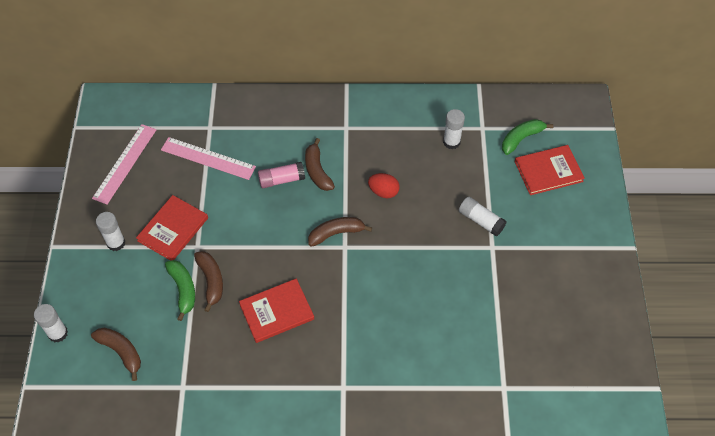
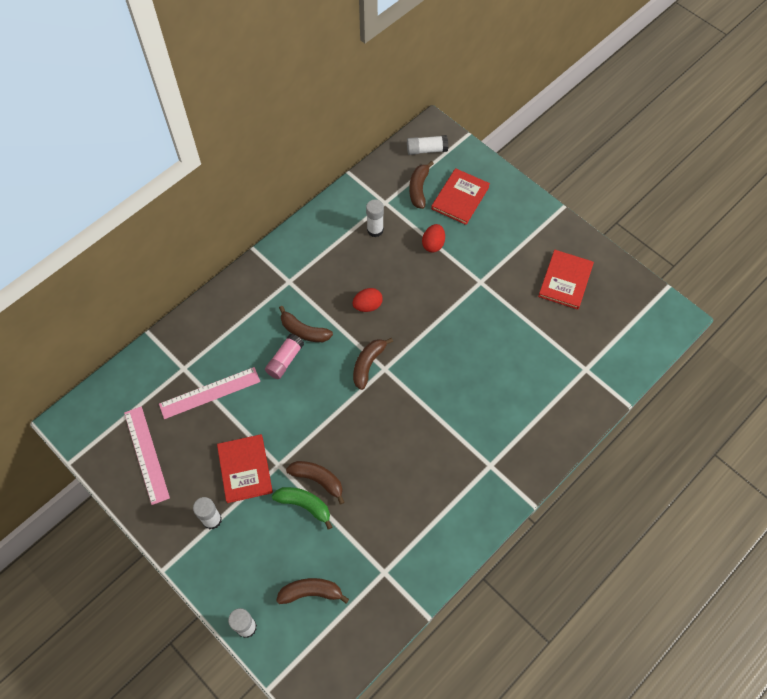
camera: 45 degrees left, 5 degrees up
red book [239,278,314,343] -> red book moved to [538,250,594,310]
white glue stick [459,197,507,237] -> white glue stick moved to [407,135,448,155]
green banana [502,119,553,155] -> brown banana [409,161,434,209]
none -> red egg [422,224,445,252]

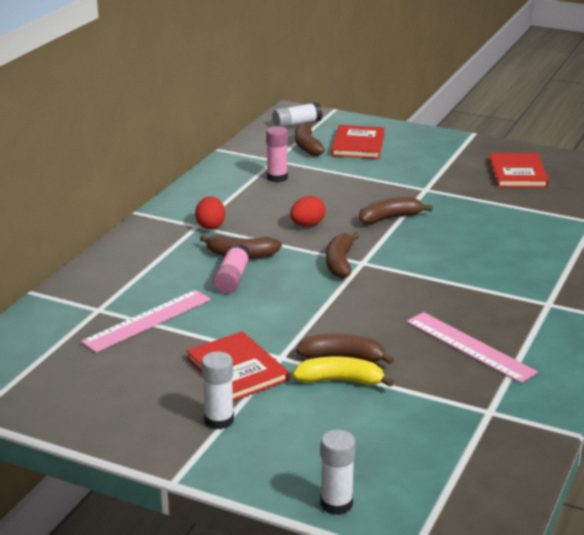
camera: 20 degrees left, 35 degrees down
pink ruler [124,406,170,505] -> pink ruler moved to [406,312,538,383]
green banana [272,487,332,530] -> yellow banana [293,357,394,387]
brown banana [276,578,349,604] -> brown banana moved to [359,197,433,224]
white glue stick [366,200,384,237] -> pink glue stick [266,126,288,182]
red egg [422,224,445,252] -> red egg moved to [195,196,225,230]

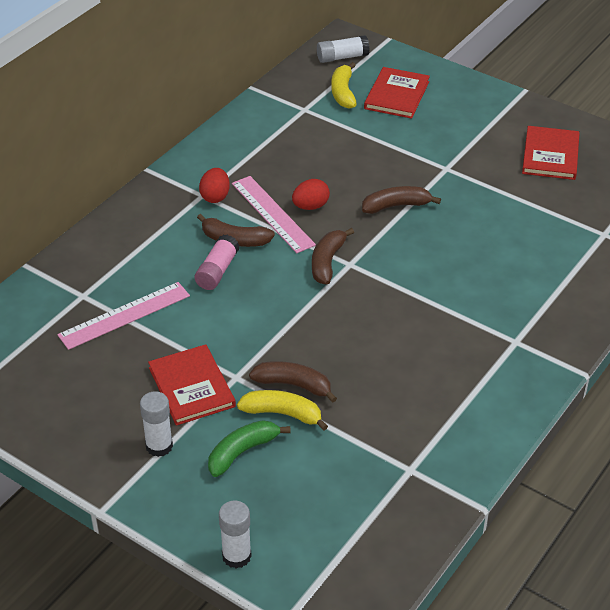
camera: 10 degrees right, 15 degrees up
pink glue stick [266,126,288,182] -> none
brown banana [295,123,325,156] -> yellow banana [331,62,357,109]
pink ruler [406,312,538,383] -> pink ruler moved to [232,176,316,253]
none -> green banana [208,420,291,477]

